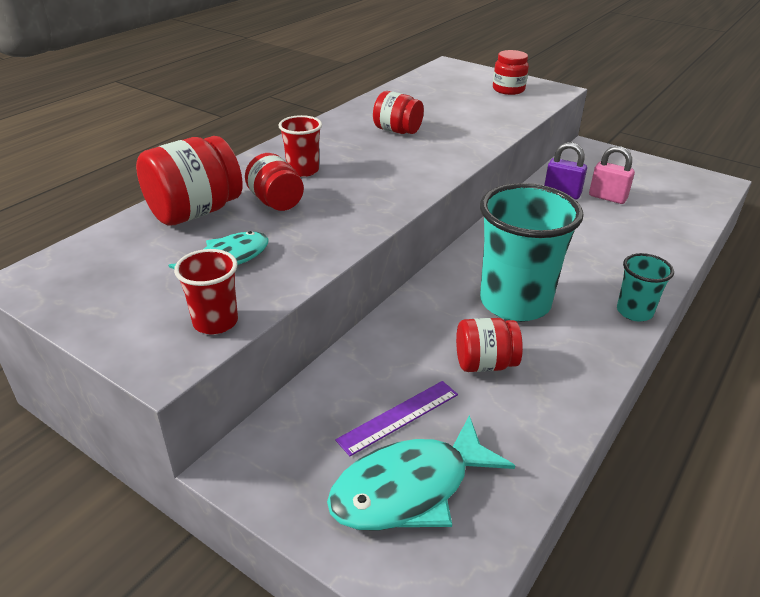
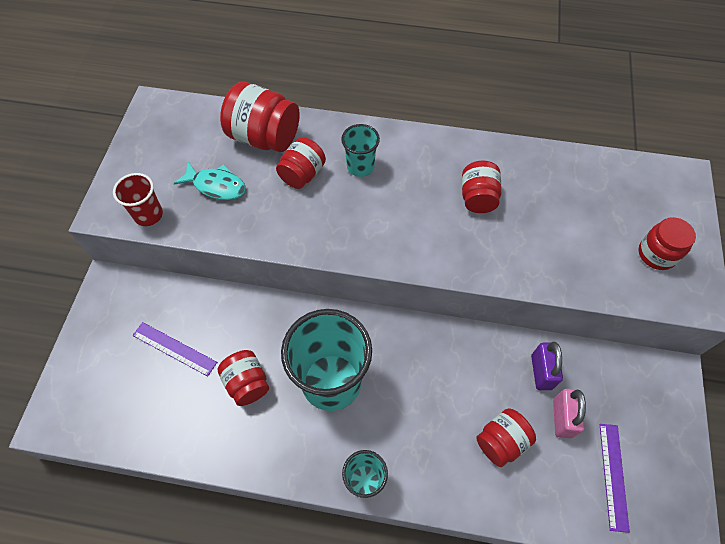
camera: 65 degrees right, 25 degrees up
red cup [279,115,322,177] -> turquoise cup [341,124,380,177]
turquoise fish [327,415,515,531] -> none
none -> red jar [476,408,536,467]
none -> purple ruler [600,424,630,533]

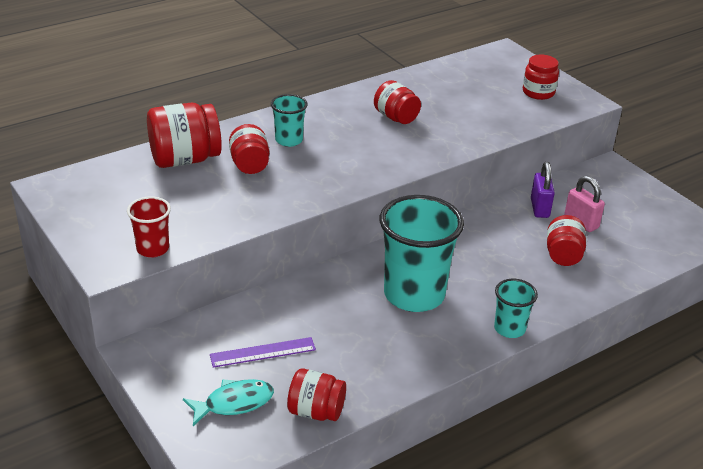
camera: 45 degrees left, 25 degrees down
turquoise fish [173,162,246,200] -> turquoise fish moved to [183,379,274,426]
red jar [218,350,269,406] -> red jar moved to [287,368,346,421]
purple padlock [531,342,563,390] -> purple padlock turned 45 degrees clockwise [531,162,555,218]
purple ruler [600,424,630,533] -> none

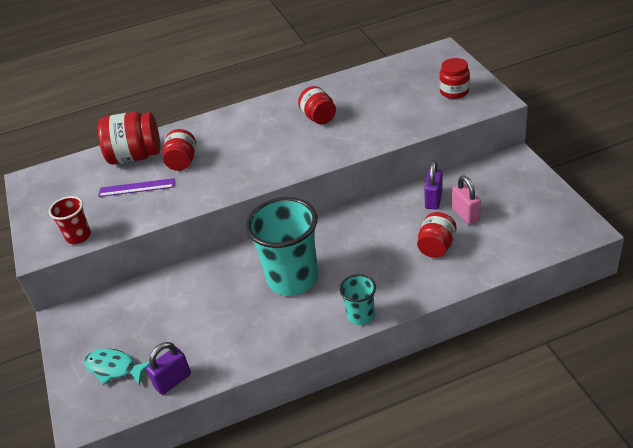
camera: 20 degrees right, 5 degrees up
turquoise fish [183,379,274,426] -> turquoise fish turned 150 degrees counterclockwise [84,348,150,386]
purple ruler [210,337,316,368] -> purple ruler moved to [98,178,175,197]
turquoise cup [271,94,308,147] -> none
red jar [287,368,346,421] -> purple padlock [146,342,191,395]

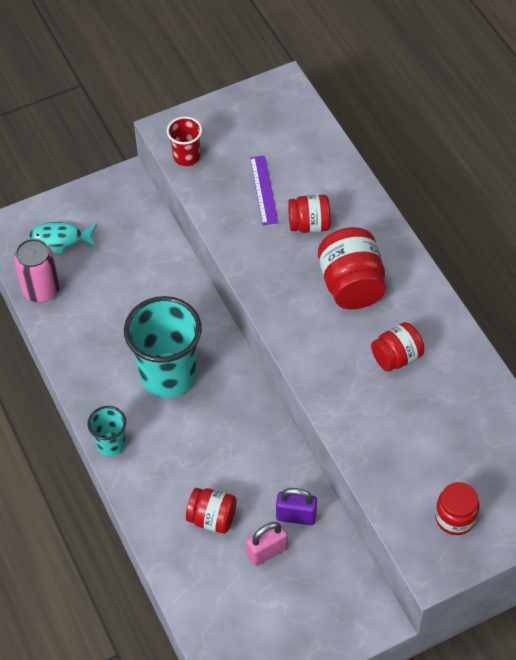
camera: 80 degrees right, 15 degrees up
turquoise fish [84,348,150,386] -> turquoise fish turned 105 degrees counterclockwise [28,222,97,255]
red jar [98,112,160,165] -> red jar moved to [318,227,386,309]
purple padlock [146,342,191,395] -> pink can [14,239,60,303]

